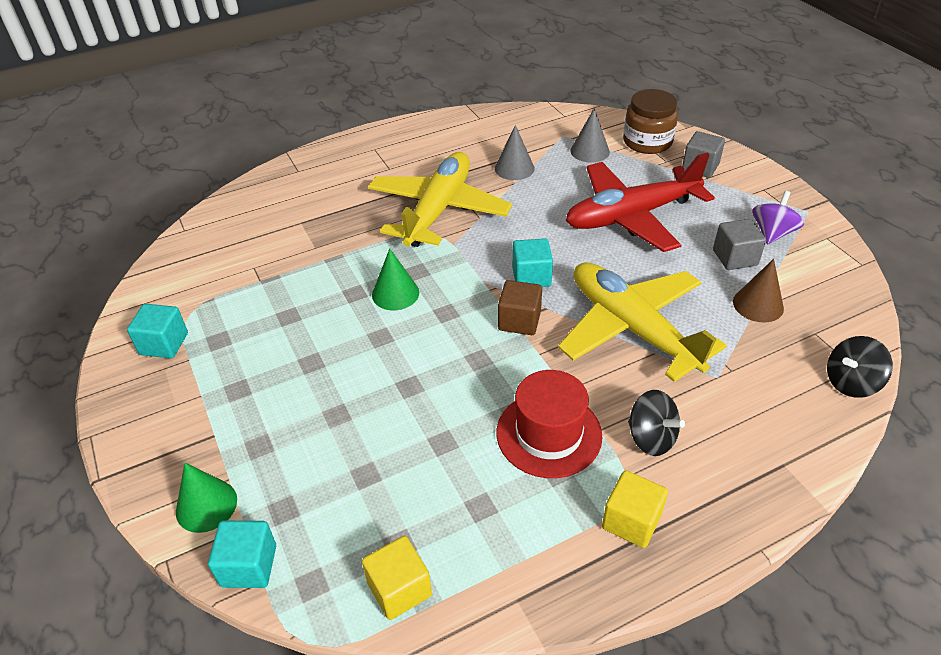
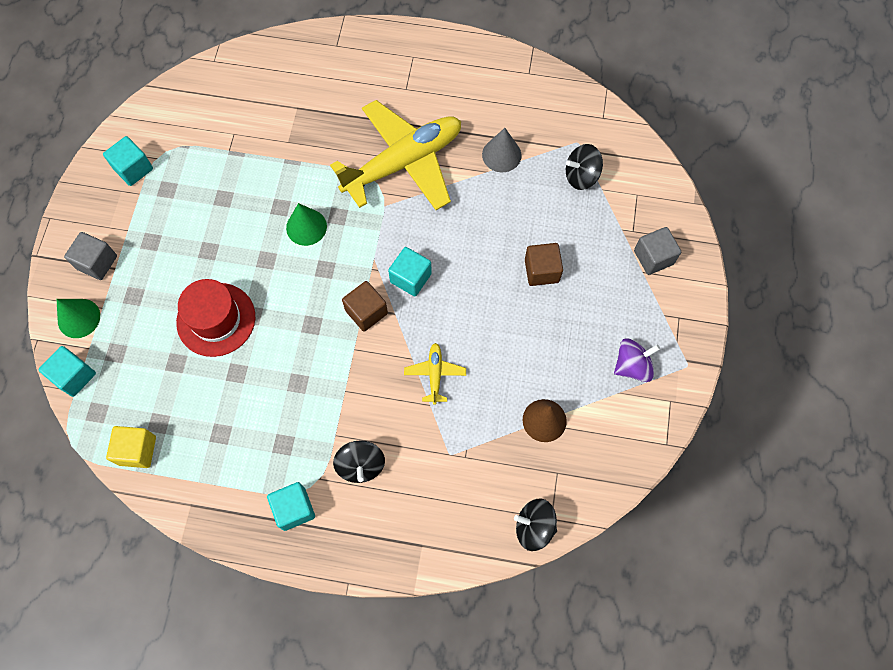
camera: 35 degrees right, 25 degrees up
red hat [497,370,603,478] -> red hat moved to [176,279,255,357]
yellow plane [558,262,727,382] -> yellow plane [404,343,466,405], size x0.41
red plane [566,153,715,252] -> brown cube [525,243,563,286]
grey cone [570,108,610,163] -> black spinning top [566,144,603,190]
yellow cube [602,470,668,548] -> turquoise cube [267,482,315,531]
brown jar [623,89,678,154] -> none
grey cube [713,219,766,270] -> grey cube moved to [64,232,117,280]

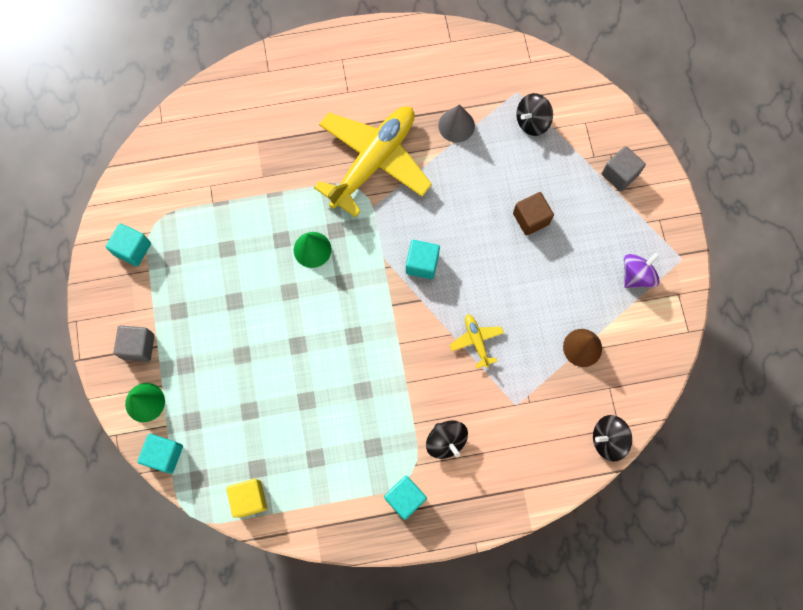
camera: 20 degrees left, 5 degrees up
red hat [176,279,255,357] -> none
brown cube [342,281,388,332] -> none

